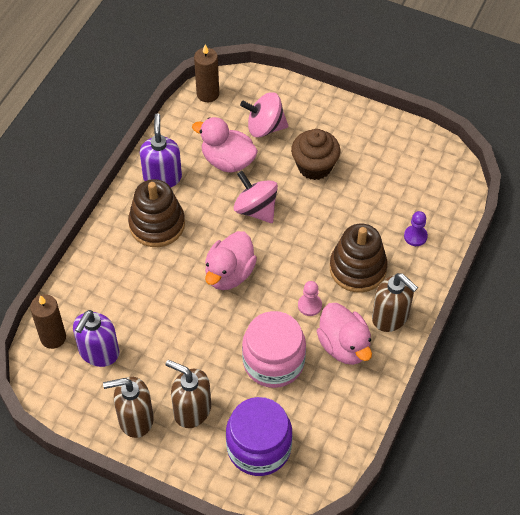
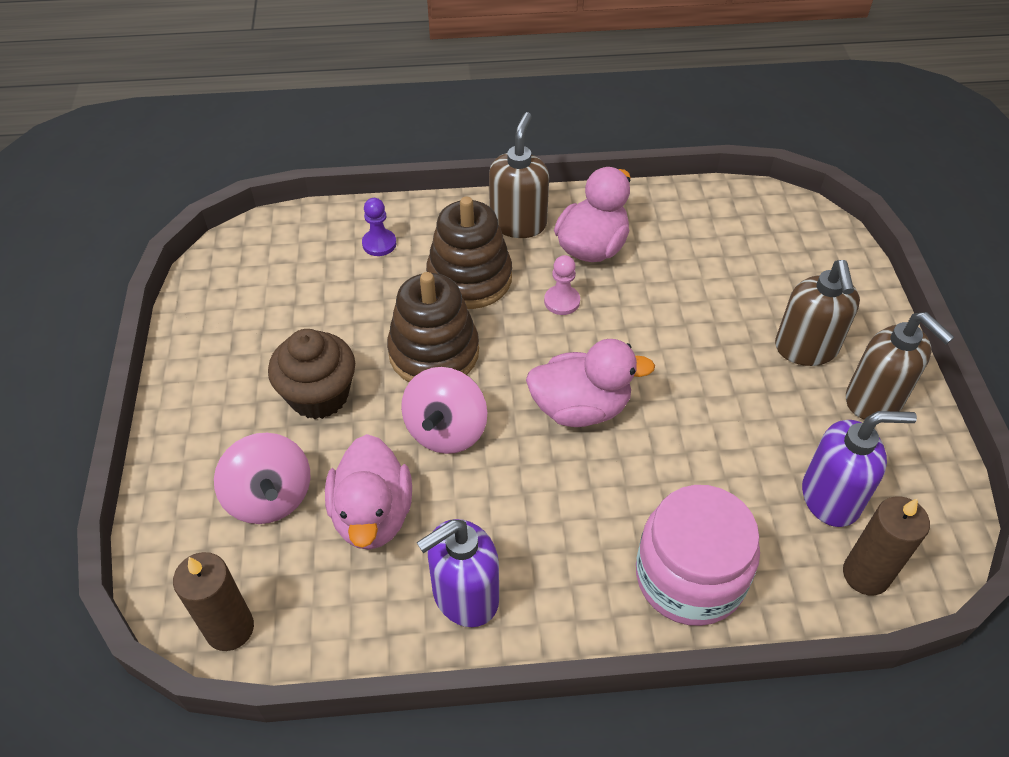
camera: 120 degrees left, 5 degrees down
brown stacking toy [128,179,185,247] -> brown stacking toy moved to [387,272,479,382]
purple jar [226,397,292,476] -> none
pink jar [242,311,306,388] -> pink jar moved to [636,485,760,626]

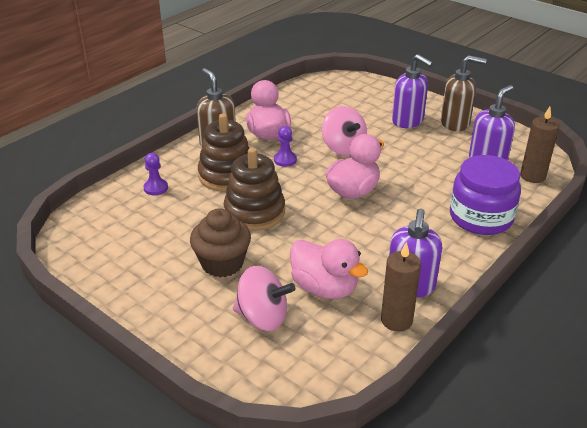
camera: 45 degrees left, 15 degrees down
brown candle [173,552,254,651] -> brown candle moved to [381,242,421,332]
pink spinning top [401,367,487,454] -> pink spinning top moved to [322,106,367,156]
pink pawn [544,255,580,315] -> purple pawn [274,126,297,167]
pink jar [636,485,760,626] -> purple jar [450,155,521,235]
brown soap dispenser [775,260,860,366] -> purple soap dispenser [392,54,433,128]

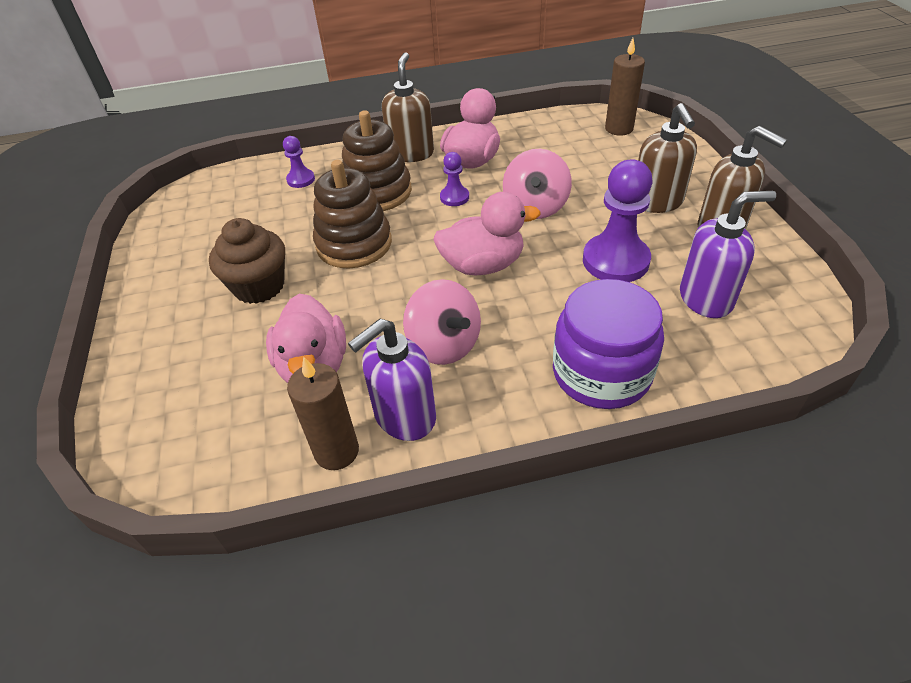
camera: 40 degrees right, 10 degrees up
pink spinning top [233,266,295,331] -> pink spinning top moved to [403,279,481,365]
purple soap dispenser [392,54,433,128] -> brown soap dispenser [638,103,697,213]
brown candle [520,107,559,183] -> brown candle moved to [605,38,645,136]
none -> purple pawn [583,160,653,282]

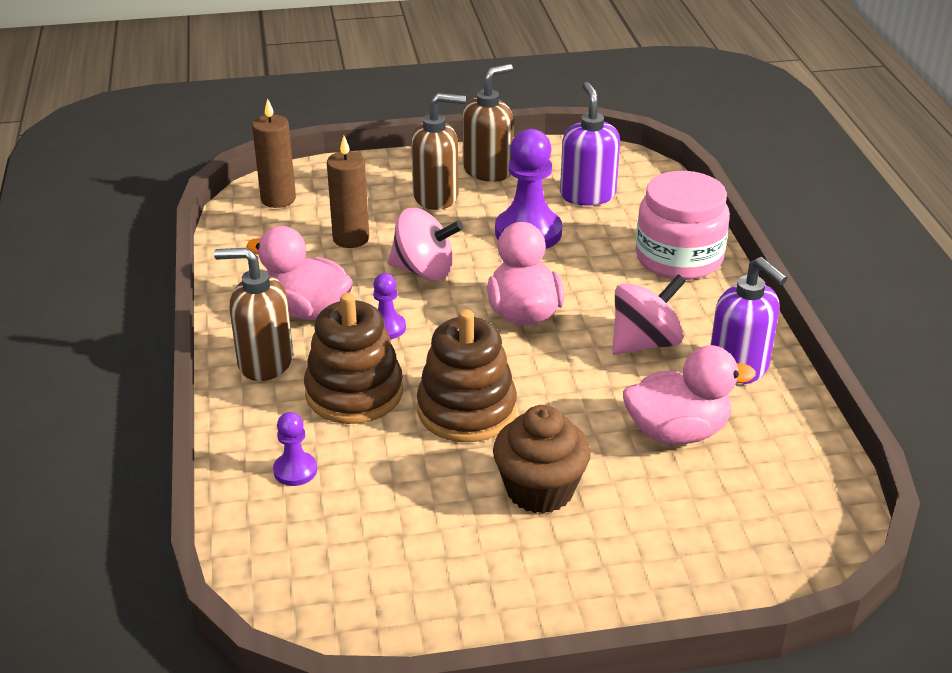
camera: 90 degrees left, 10 degrees down
brown candle [287,357,359,470] -> brown candle moved to [327,136,369,248]
purple jar [553,279,664,409] -> pink jar [636,171,730,280]

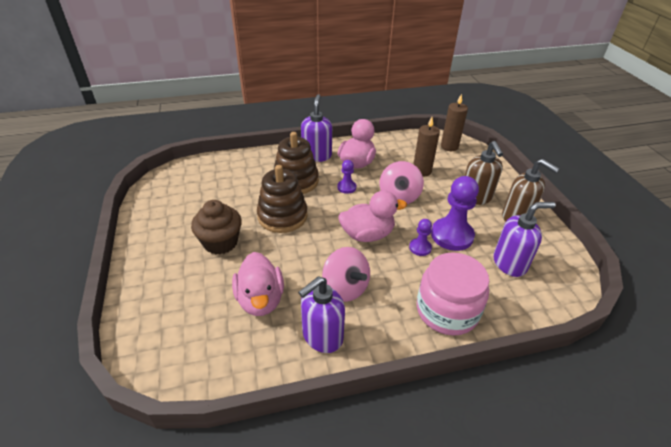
camera: 85 degrees right, 5 degrees up
brown soap dispenser [214,248,293,381] -> purple soap dispenser [301,94,332,162]
purple pawn [273,412,317,486] -> purple pawn moved to [409,219,432,256]

